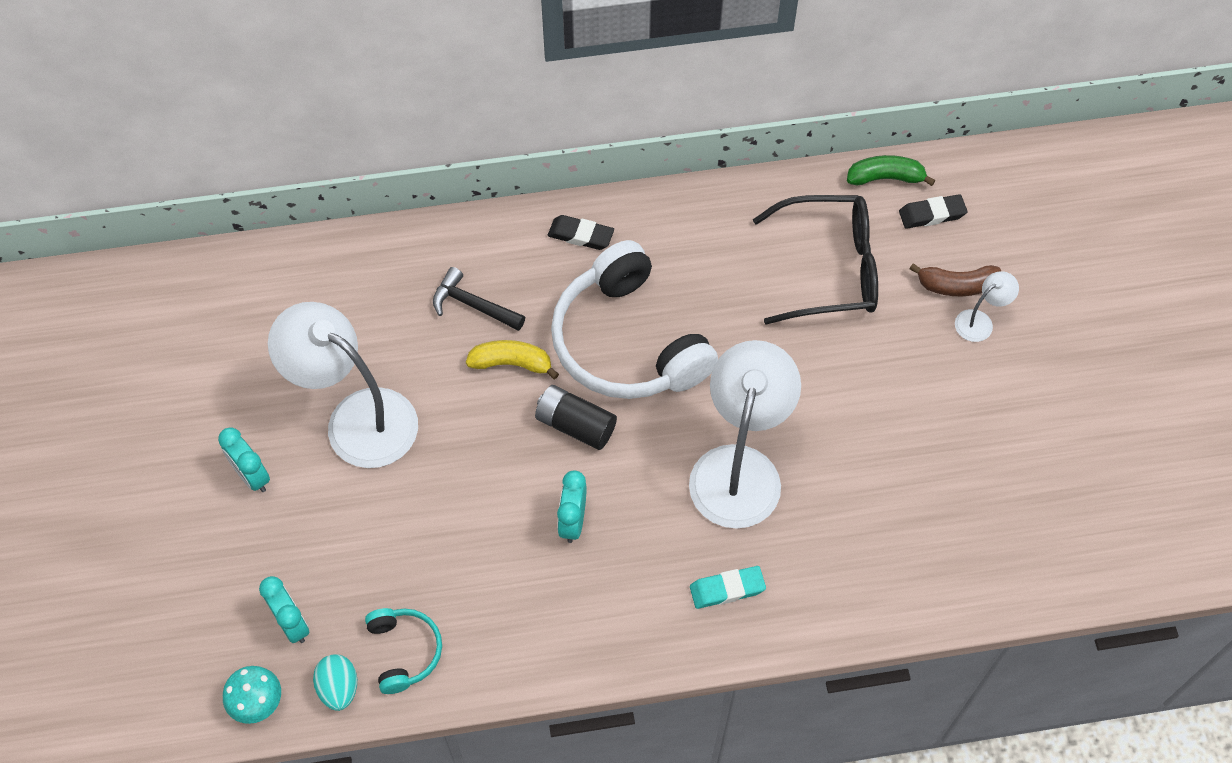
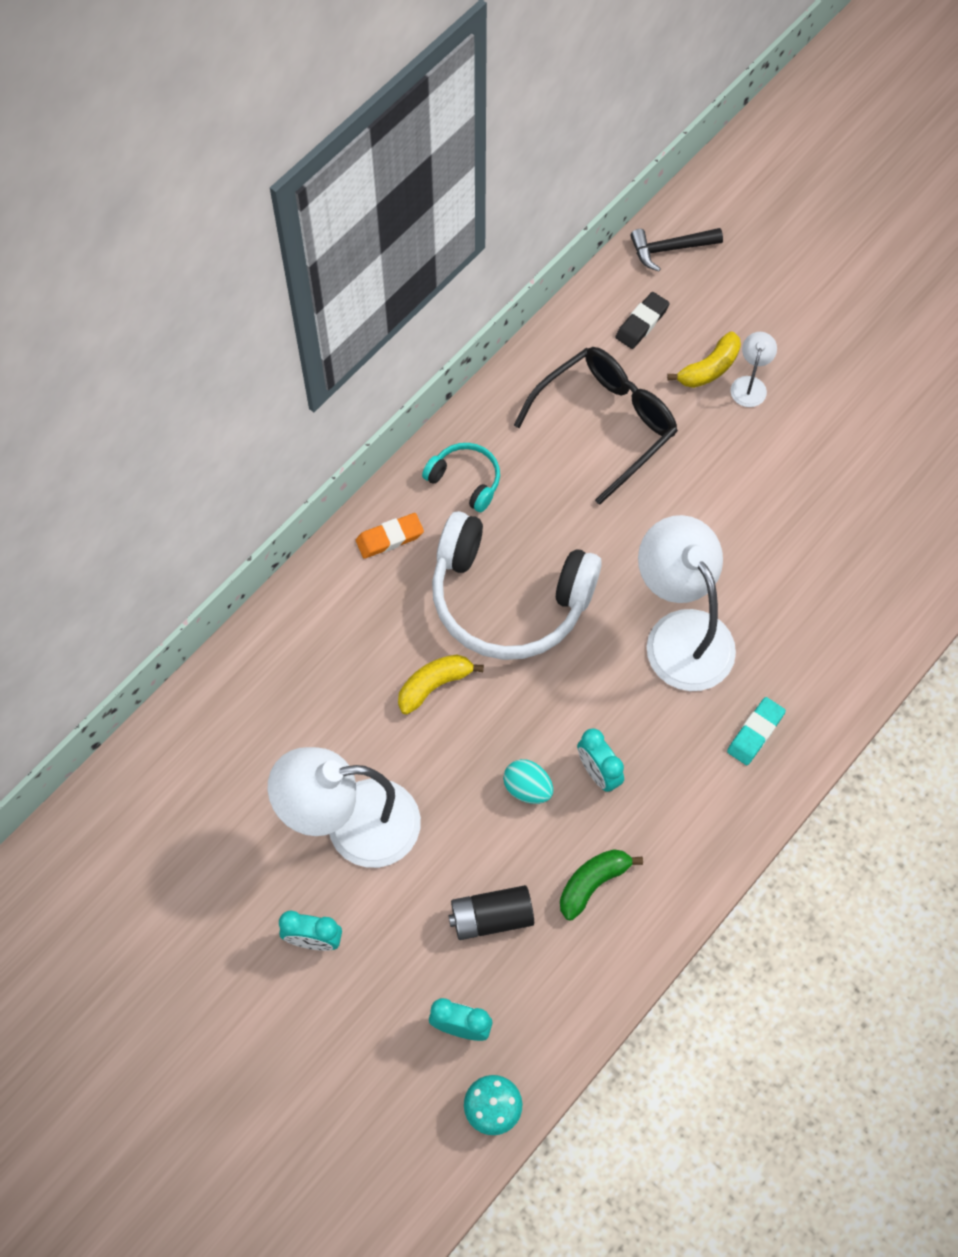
camera: 40 degrees left, 5 degrees up
turquoise egg [313,654,357,711] -> turquoise egg moved to [503,759,553,804]
turquoise headphones [365,608,442,694] -> turquoise headphones moved to [422,443,500,512]
black hammer [433,267,525,331] -> black hammer moved to [630,228,723,271]
black battery [535,385,617,450] -> black battery moved to [448,885,534,940]
black eraser [548,215,614,250] -> orange eraser [356,513,424,559]
green banana [847,155,935,186] -> green banana moved to [560,849,643,920]
brown banana [909,263,1001,296] -> yellow banana [667,331,741,388]

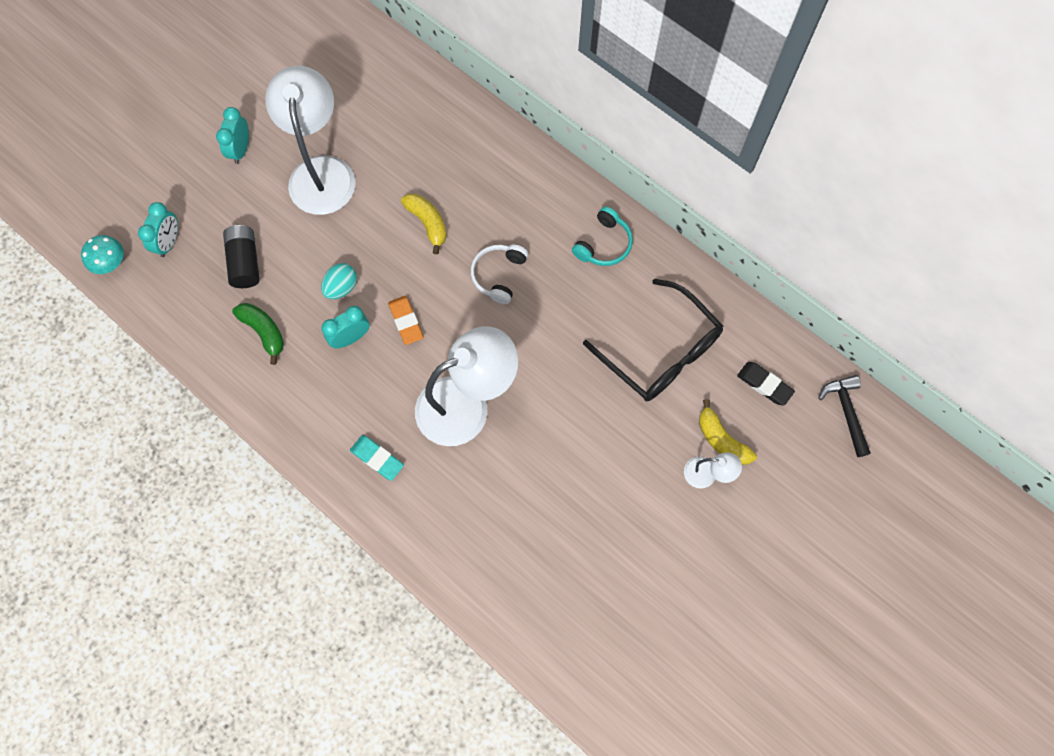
camera: 90 degrees right, 5 degrees up
orange eraser [356,513,424,559] -> orange eraser moved to [388,296,423,345]
white headphones [432,511,602,660] -> white headphones [471,244,528,304], size x0.47

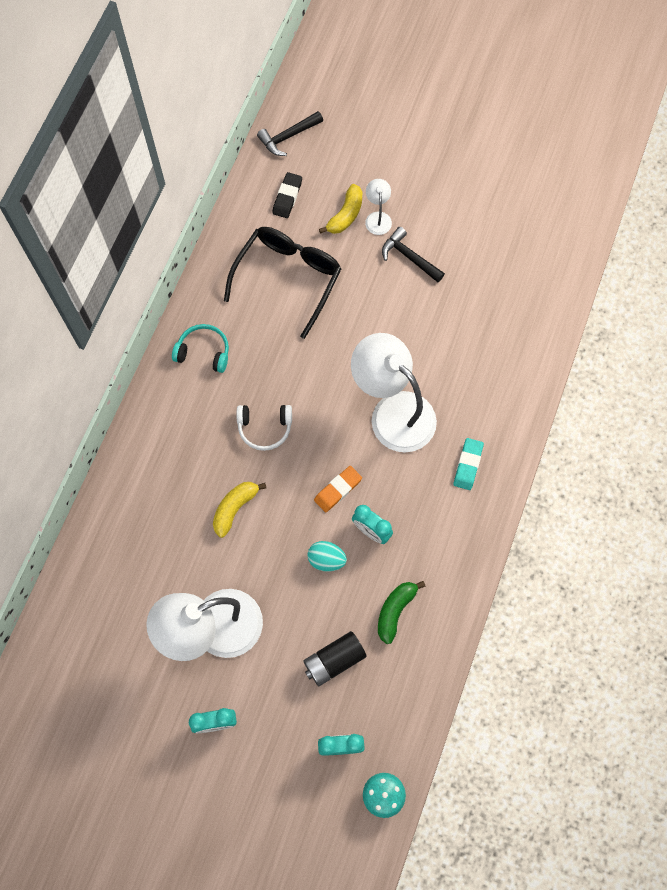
camera: 110 degrees left, 0 degrees up
none -> black hammer [382,227,445,282]

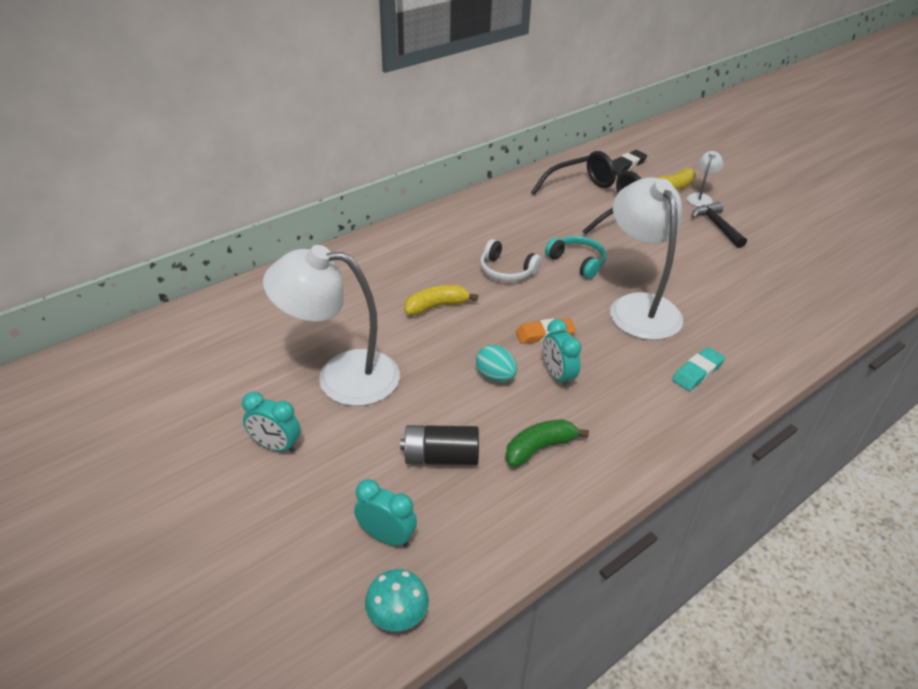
camera: 30 degrees right, 30 degrees down
turquoise headphones [172,324,229,373] -> turquoise headphones moved to [545,236,606,279]
black hammer [257,111,323,156] -> none

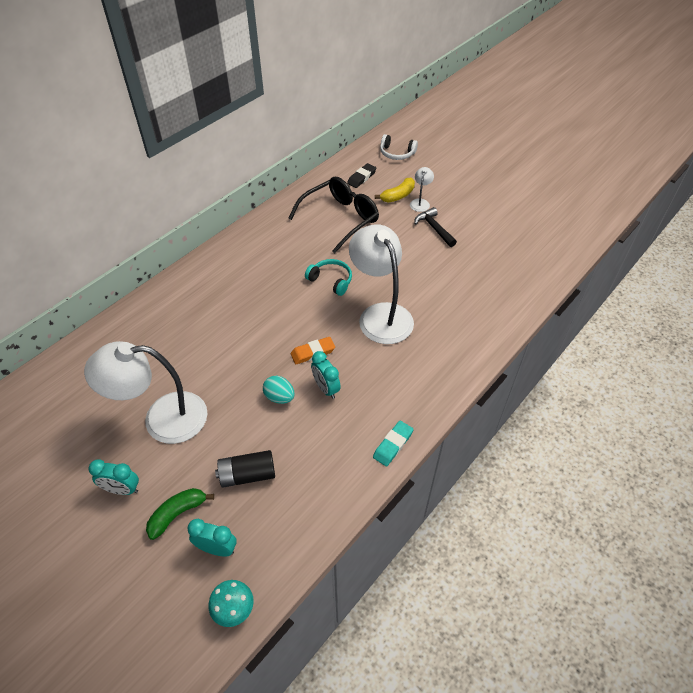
camera: 10 degrees left, 10 degrees up
yellow banana [404,285,478,316] -> none
white headphones [480,239,542,281] -> white headphones moved to [380,134,418,160]
green banana [505,419,589,467] -> green banana moved to [146,488,214,540]
turquoise eraser [672,347,725,391] -> turquoise eraser moved to [373,421,414,466]

